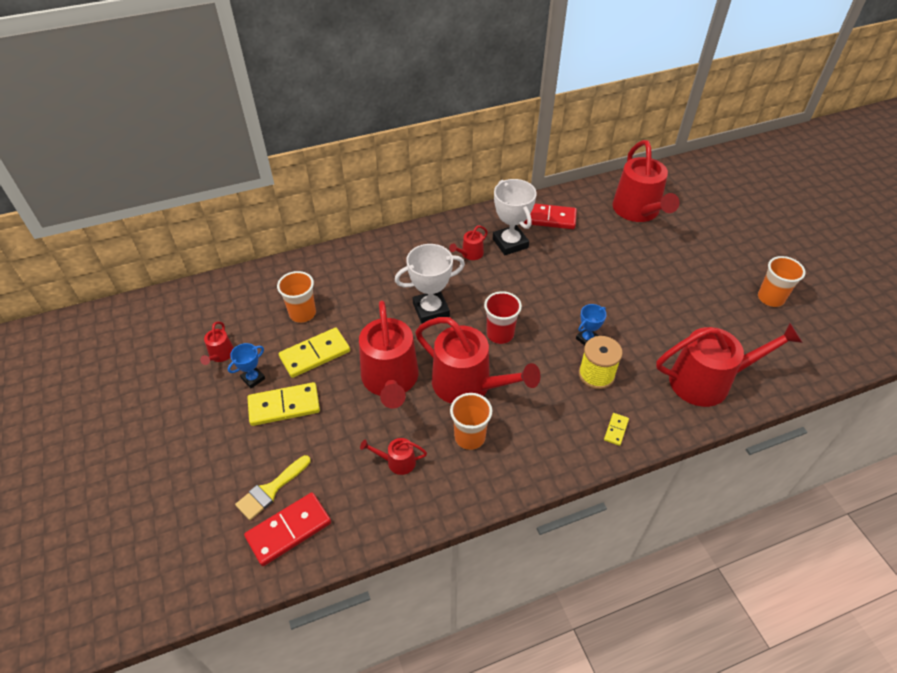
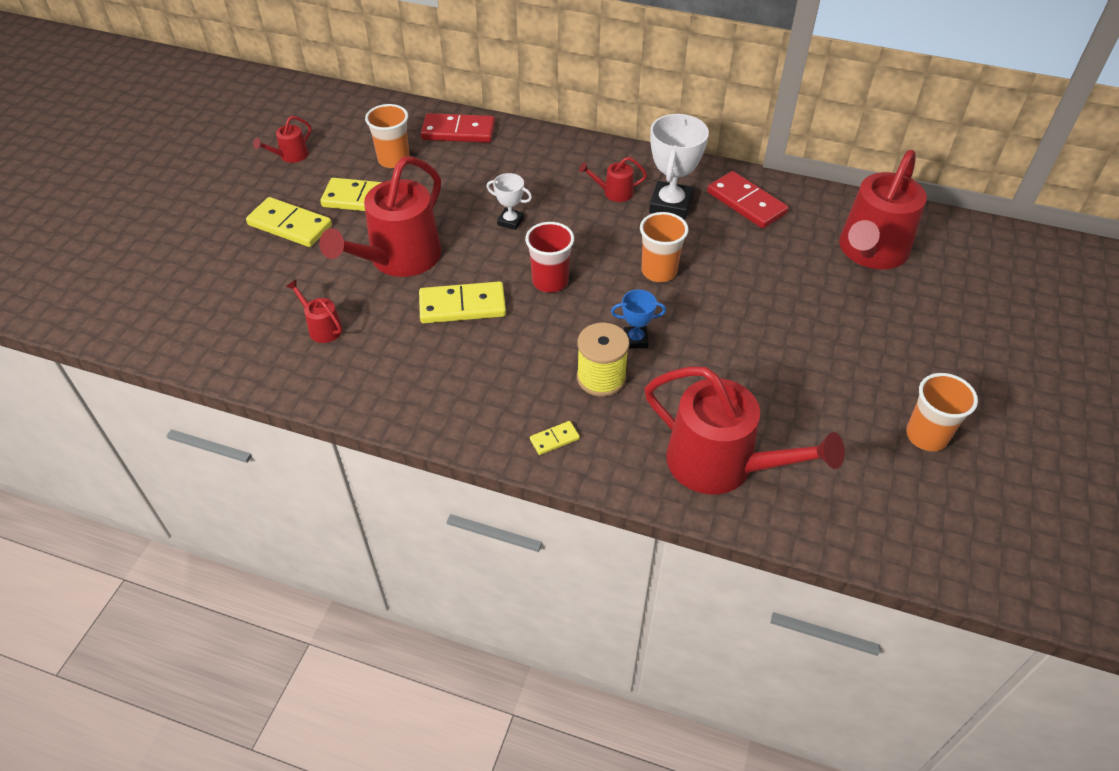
camera: 40 degrees right, 0 degrees up
blue trophy [228,343,265,388] -> none
yellow brush [235,455,311,520] -> none
red domino [244,492,331,566] -> red domino moved to [421,113,495,143]
white trophy [395,244,465,324] -> white trophy [487,173,532,230], size x0.54
red watering can [415,317,541,404] -> yellow domino [419,281,506,323]
orange cup [450,393,492,450] -> orange cup moved to [640,212,688,282]

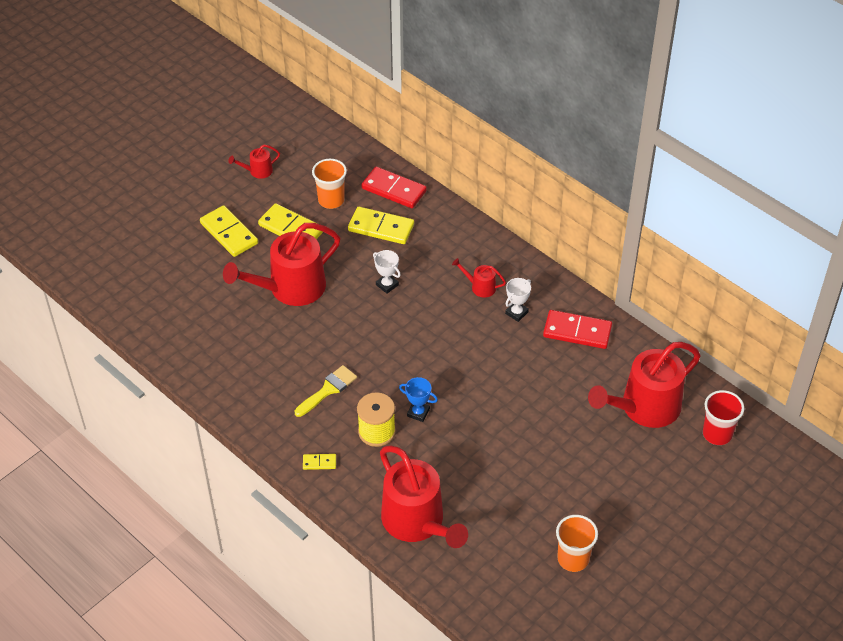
camera: 25 degrees right, 0 degrees up
red watering can [286,279,343,343] -> none
yellow domino [419,281,506,323] -> yellow domino moved to [348,207,414,244]
red cup [525,222,574,292] -> red cup moved to [703,390,744,445]
orange cup [640,212,688,282] -> none
white trophy [649,114,709,219] -> white trophy [505,278,531,322], size x0.54
red domino [707,171,788,228] -> red domino turned 60 degrees counterclockwise [543,310,612,349]
none -> yellow brush [294,365,357,417]

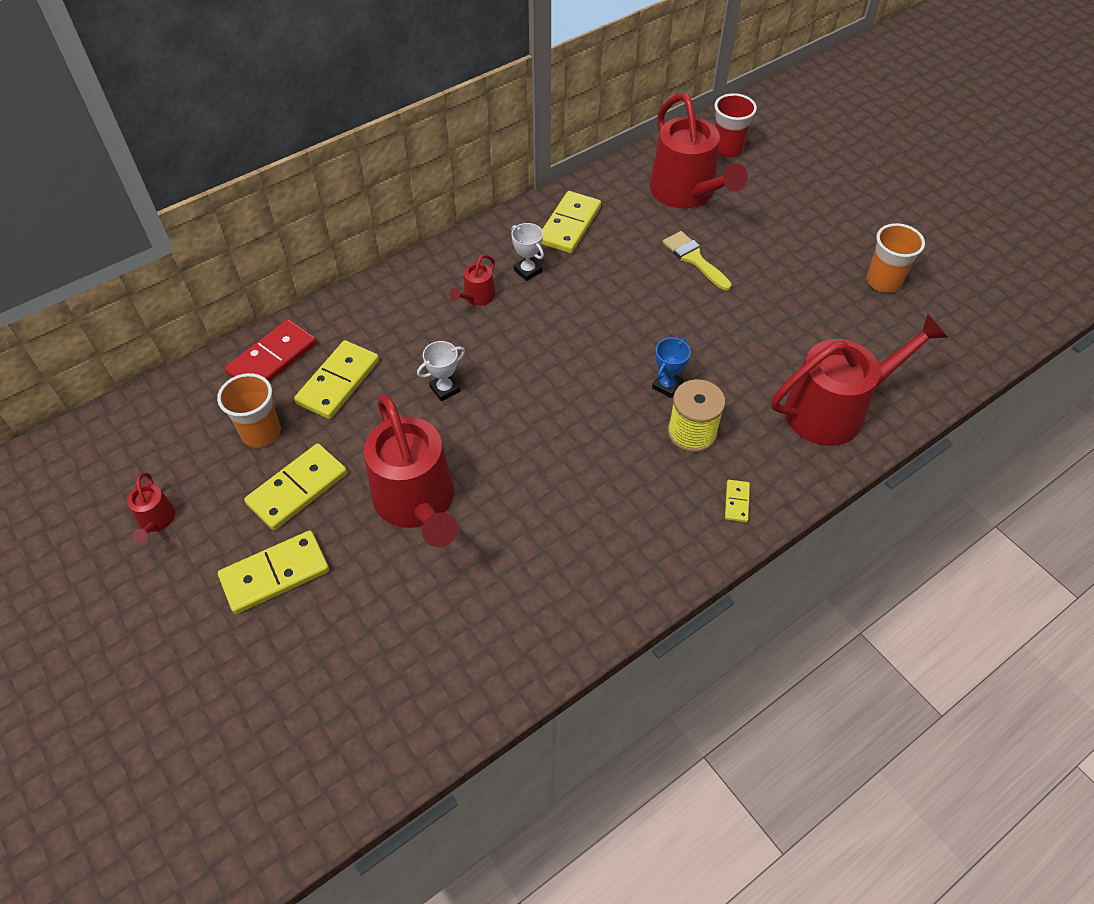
camera: 80 degrees left, 5 degrees up
yellow brush [294,365,357,417] -> yellow brush moved to [663,231,732,291]
red domino [543,310,612,349] -> yellow domino [542,191,601,253]

